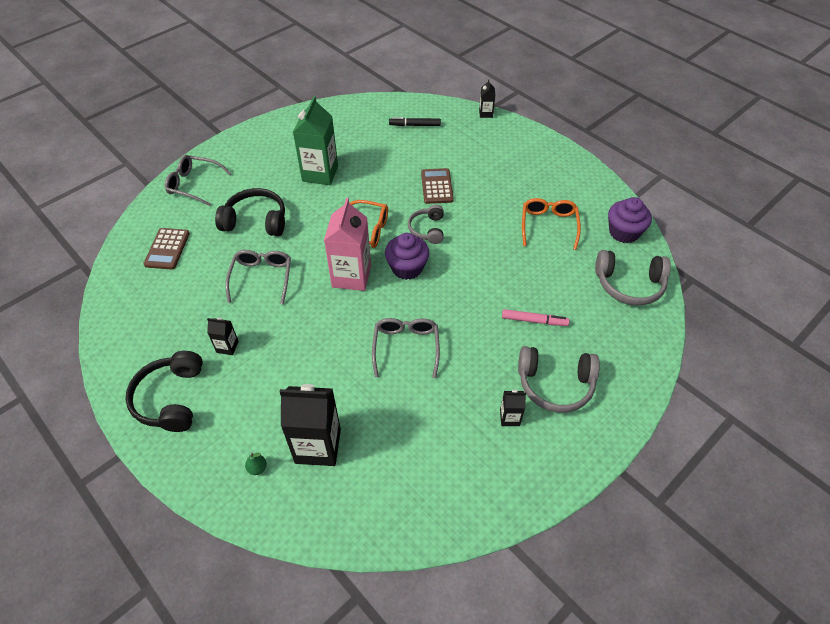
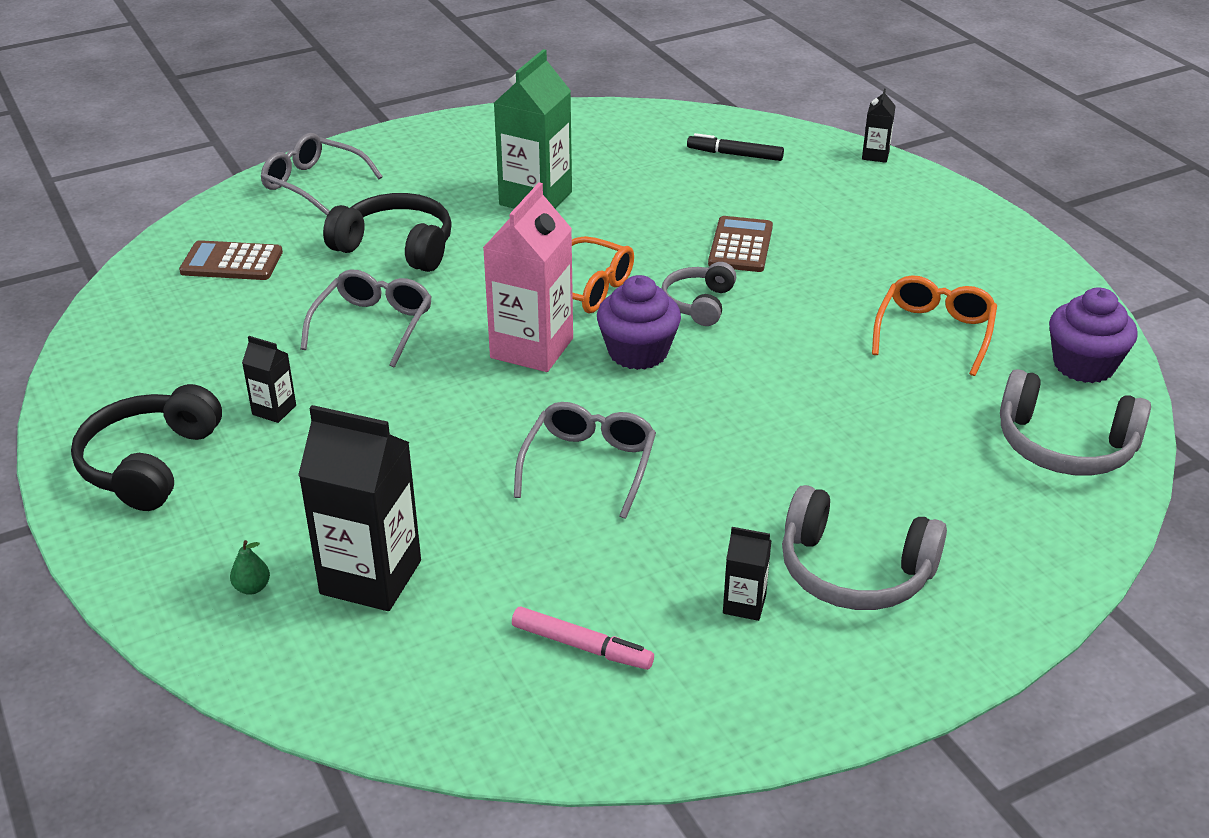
camera: 15 degrees right, 15 degrees down
brown calculator [143,228,190,270] -> brown calculator turned 75 degrees clockwise [179,240,283,280]
pink marker [502,309,569,326] -> pink marker moved to [512,607,654,670]

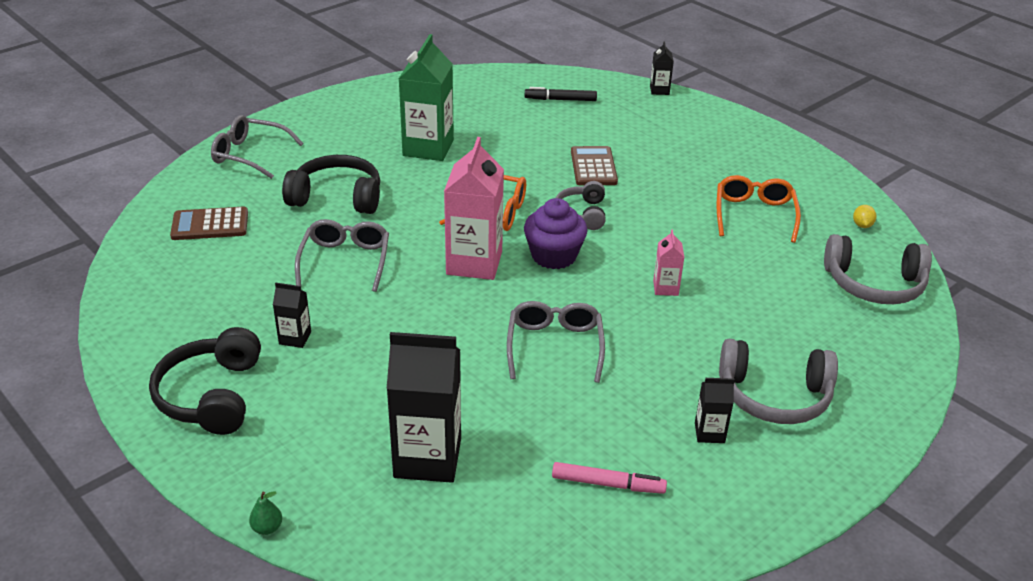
camera: 15 degrees left, 0 degrees up
green pear [230,540,270,595] -> green pear moved to [249,492,282,535]
purple cupcake [1049,288,1138,383] -> yellow lemon [853,205,876,228]
none -> pink carton [653,230,684,296]

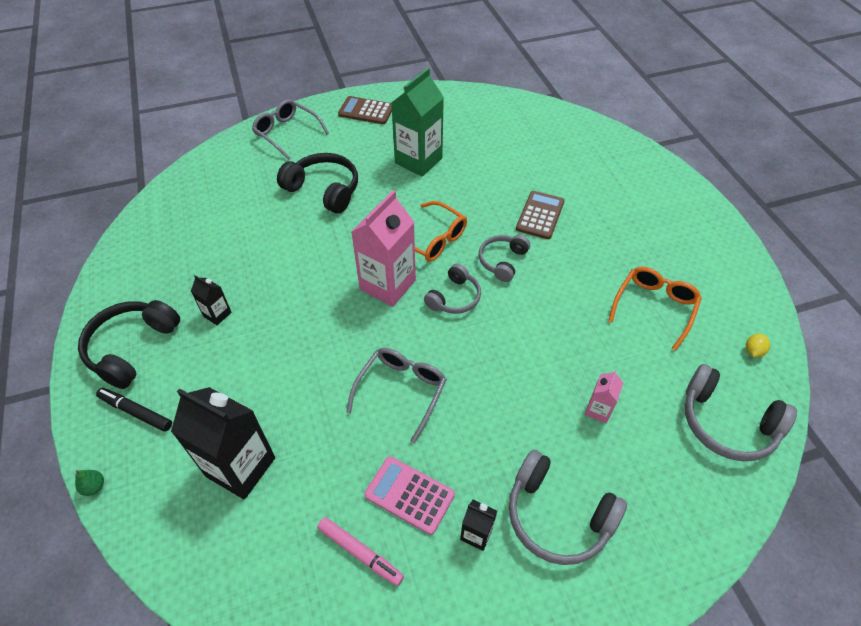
camera: 25 degrees right, 15 degrees up
brown calculator [170,206,248,240] -> brown calculator moved to [338,96,392,124]
grey glasses [295,219,389,292] -> none
purple cupcake [524,198,587,269] -> grey headphones [424,263,481,314]
black marker [525,87,597,101] -> black marker moved to [96,388,172,432]
black carton [650,41,674,95] -> none
pink carton [653,230,684,296] -> pink carton moved to [585,370,623,423]
none -> pink calculator [364,456,455,535]

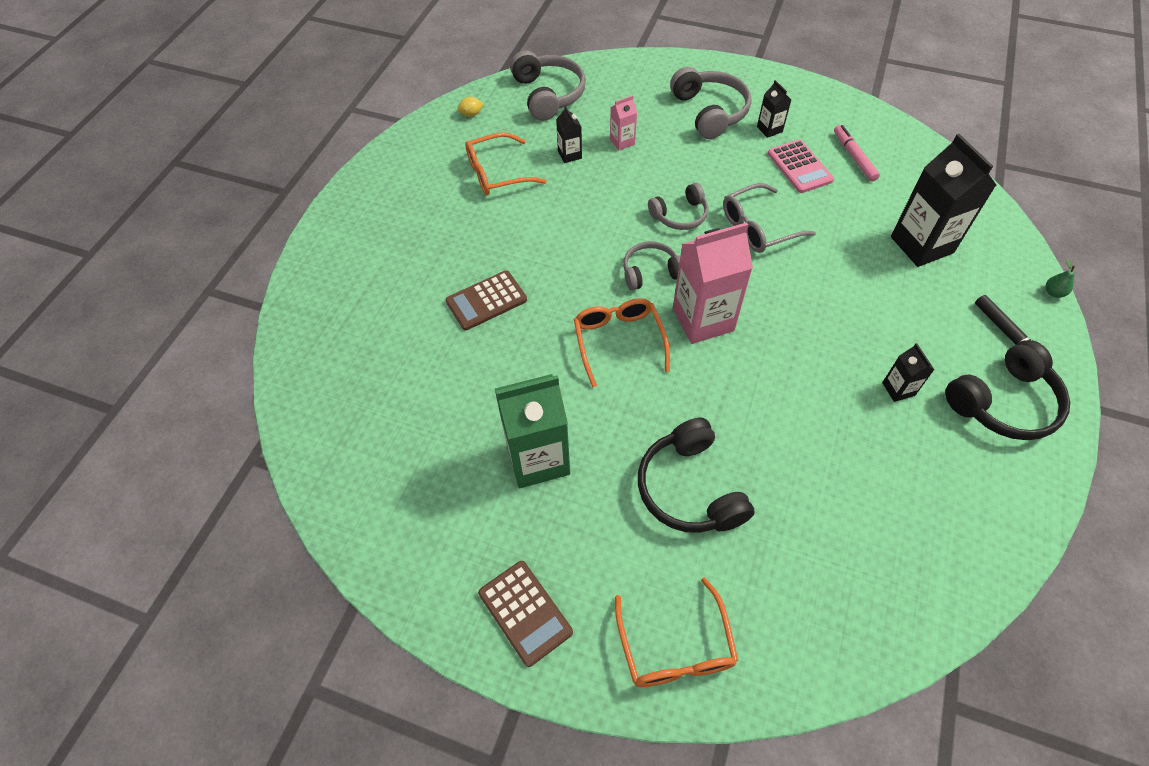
camera: 140 degrees left, 5 degrees up
grey glasses [252,99,329,160] -> orange glasses [615,577,738,687]
grey headphones [479,235,530,282] -> grey headphones moved to [648,183,709,230]
none -> black carton [556,106,582,163]

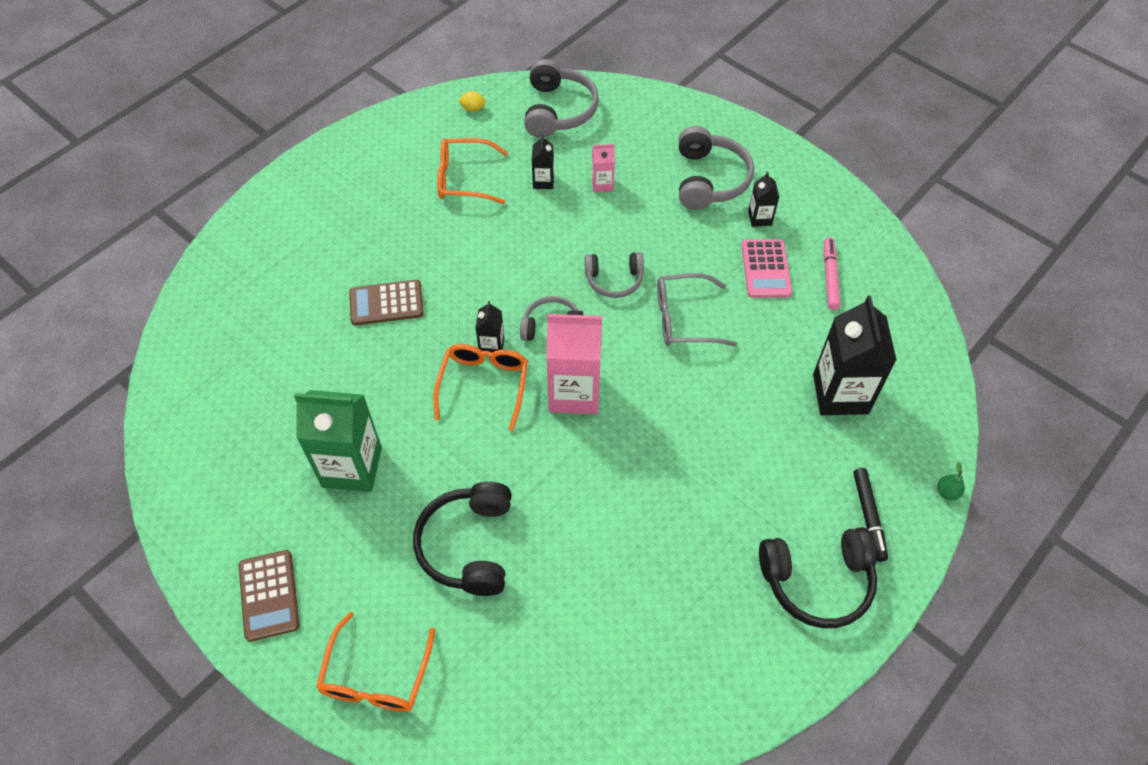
camera: 20 degrees right, 0 degrees up
black carton [882,343,934,402] -> black carton moved to [476,301,504,352]

